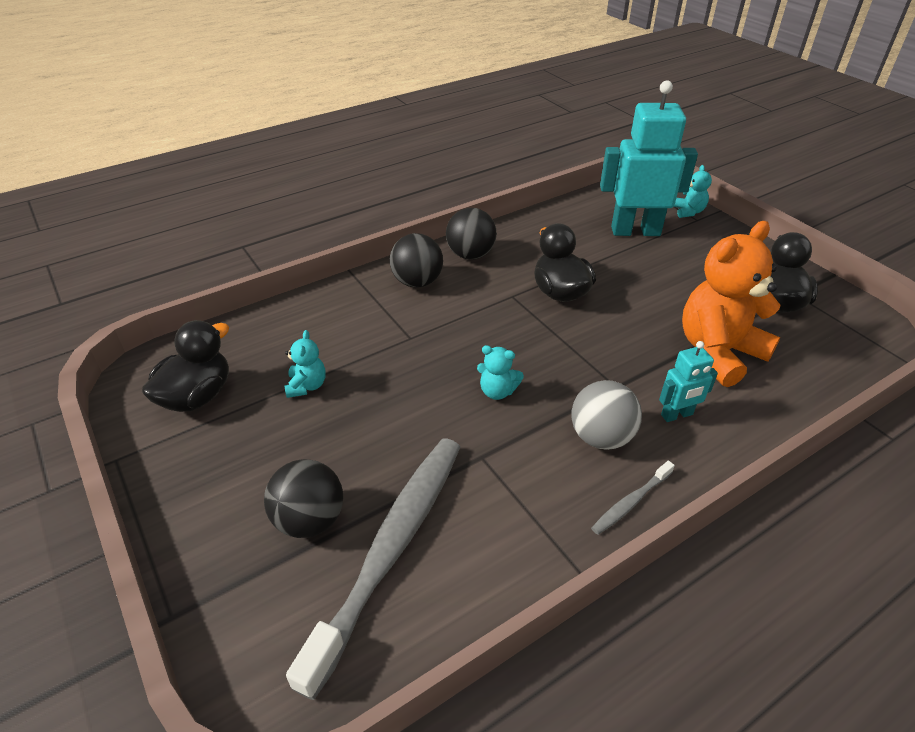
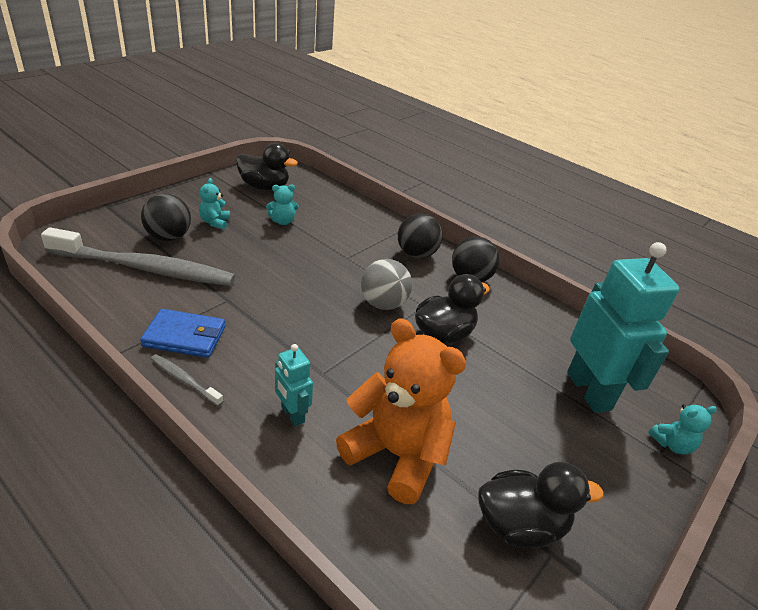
camera: 70 degrees right, 5 degrees down
turquoise teddy bear [477,345,524,400] -> turquoise teddy bear moved to [199,178,230,229]
grey ball [571,380,642,450] -> grey ball moved to [361,259,412,310]
none -> blue wallet [140,309,226,358]

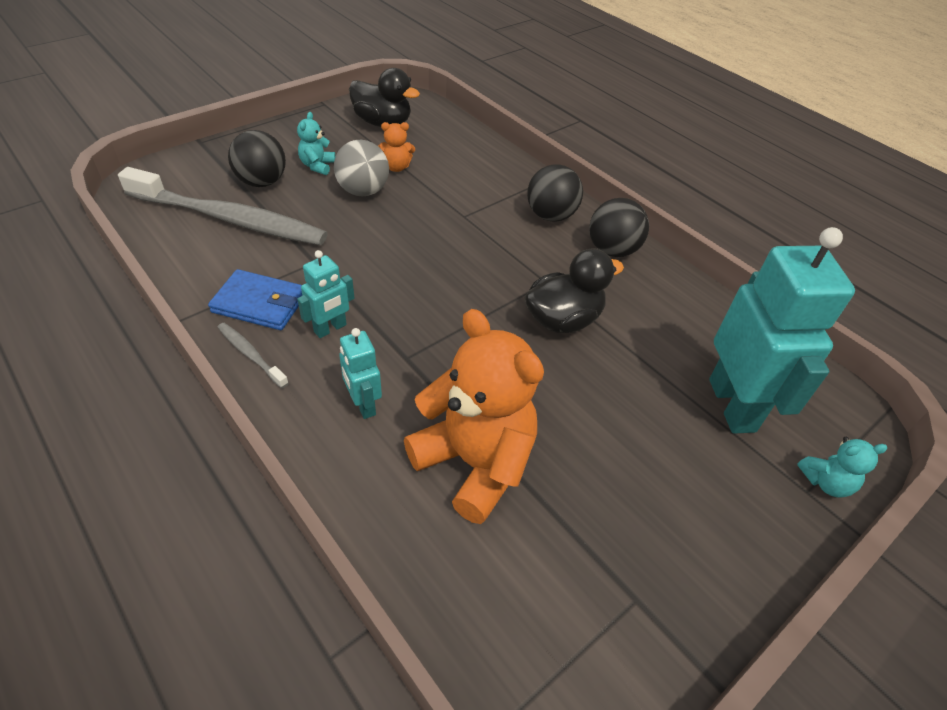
camera: 10 degrees right, 10 degrees up
turquoise teddy bear [266,184,299,225] -> orange teddy bear [378,122,415,172]
grey ball [361,259,412,310] -> grey ball moved to [334,140,389,197]
black duck [478,462,604,549] -> none
none -> turquoise robot [297,250,355,338]

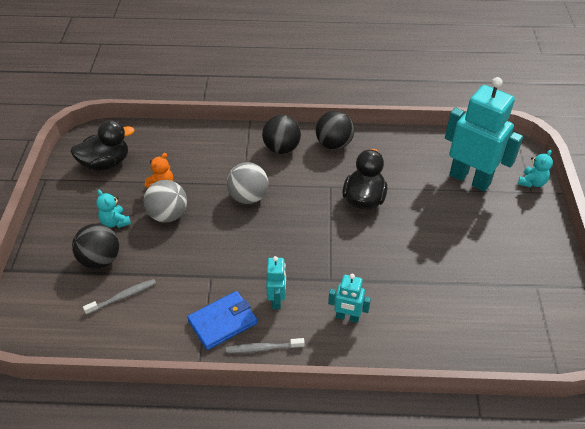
camera: 45 degrees left, 0 degrees up
grey toothbrush [118,167,328,245] -> grey toothbrush [83,279,156,315], size x0.41
orange teddy bear [404,309,544,524] -> none
none -> grey ball [227,162,268,204]

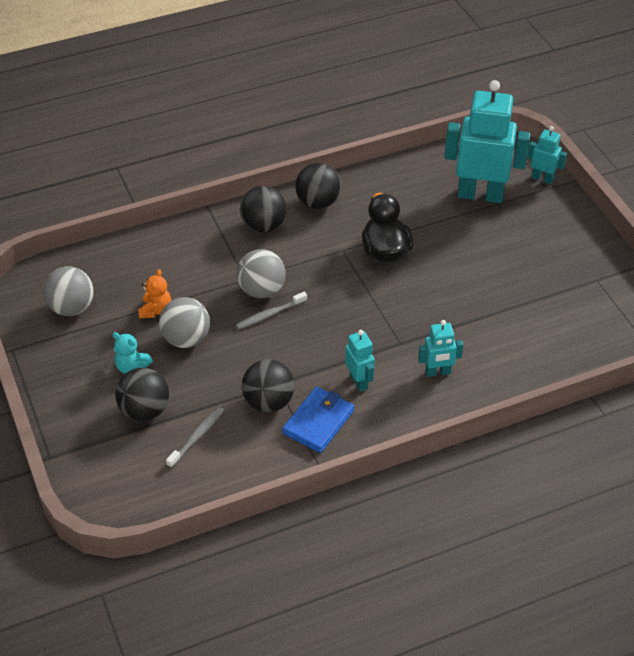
camera: 25 degrees left, 0 degrees up
black duck [70,120,135,171] -> grey ball [43,267,94,316]
grey toothbrush [226,338,305,353] -> grey toothbrush moved to [236,292,307,330]
turquoise teddy bear [518,150,553,188] -> turquoise robot [527,126,567,184]
none -> black ball [241,359,295,412]

